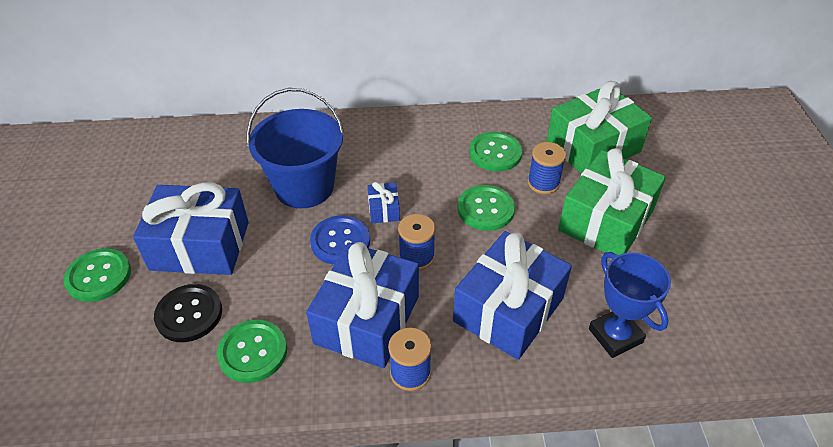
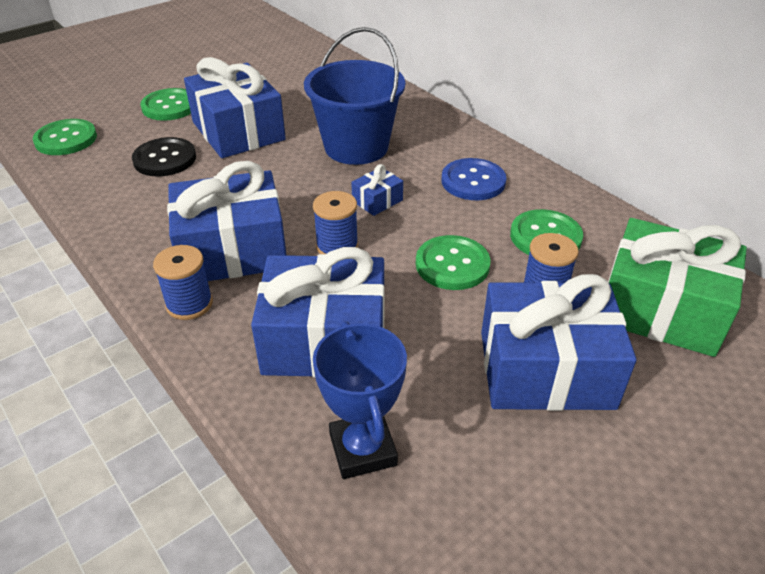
camera: 55 degrees right, 5 degrees down
green button [217,320,287,383] -> green button moved to [33,119,97,155]
blue button [310,215,370,265] -> blue button moved to [442,158,506,200]
green gift [558,148,666,255] -> blue gift [481,274,637,411]
blue trophy [589,252,671,358] -> blue trophy turned 45 degrees counterclockwise [313,321,407,479]

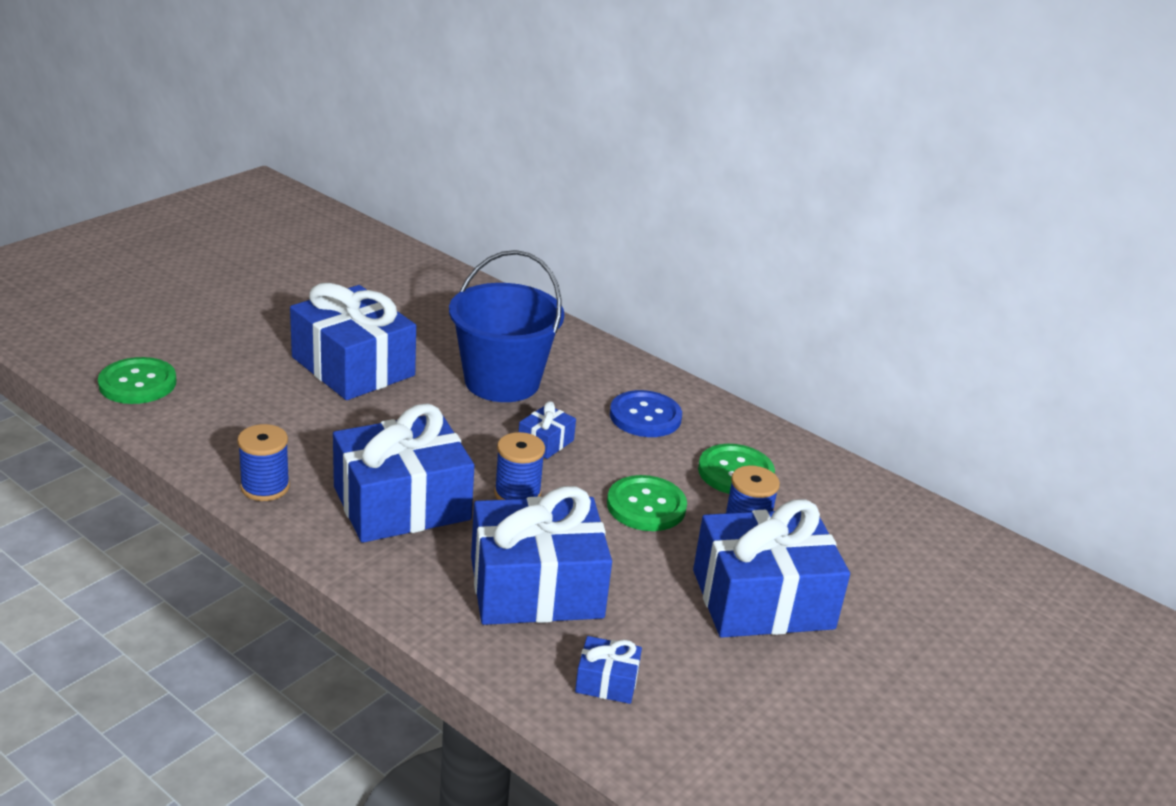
camera: 15 degrees left, 10 degrees down
black button [132,137,196,177] -> none
green button [140,88,191,121] -> none
blue spool [153,245,213,320] -> blue spool moved to [237,424,290,501]
blue trophy [313,321,407,479] -> blue gift [575,636,642,704]
green gift [608,218,747,357] -> none

